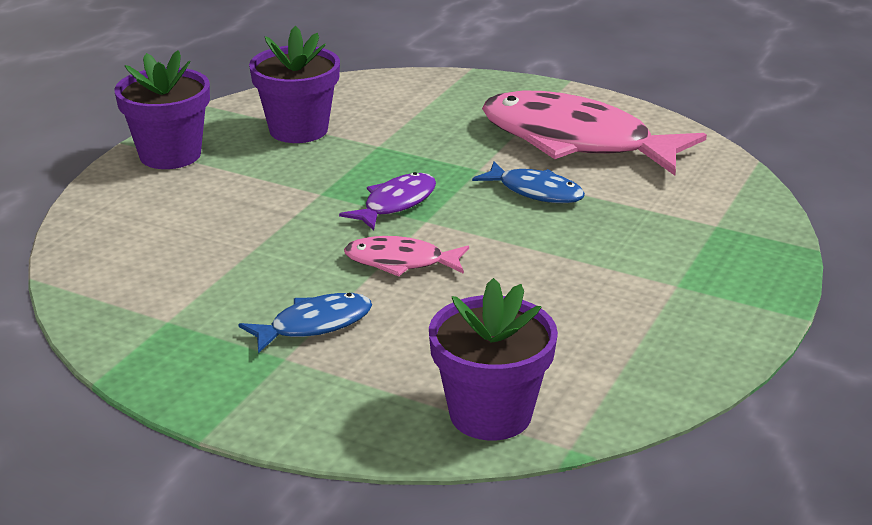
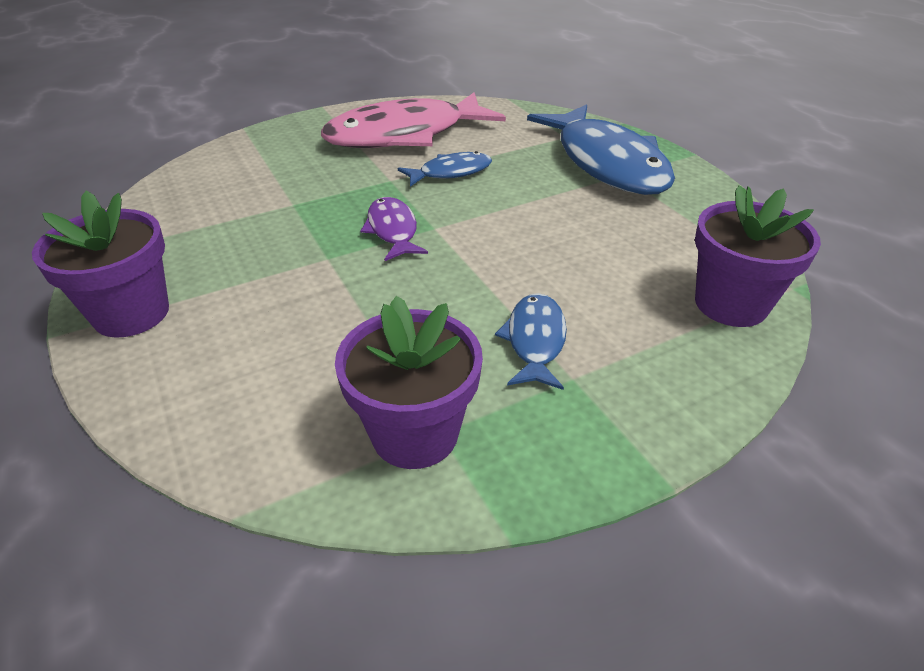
camera: 55 degrees left, 10 degrees up
purple flower pot [249,26,340,143] -> purple flower pot moved to [335,296,483,469]
pink fish [344,236,469,277] -> none
none -> blue fish [527,104,675,195]

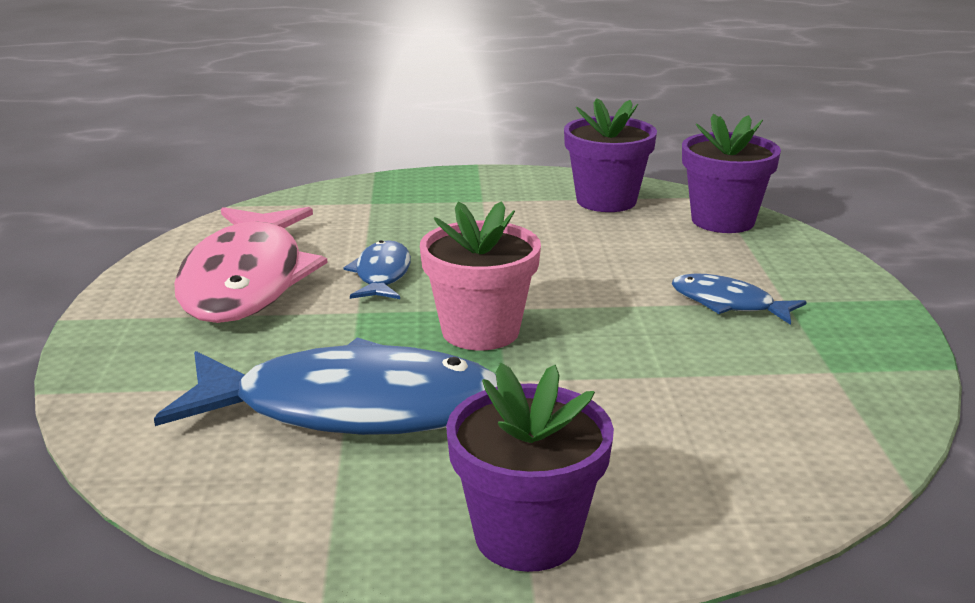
camera: 65 degrees left, 15 degrees down
purple flower pot [335,296,483,469] -> purple flower pot moved to [564,98,657,212]
purple fish [360,197,428,261] -> pink flower pot [420,201,541,350]
blue fish [527,104,675,195] -> blue fish moved to [154,338,497,435]

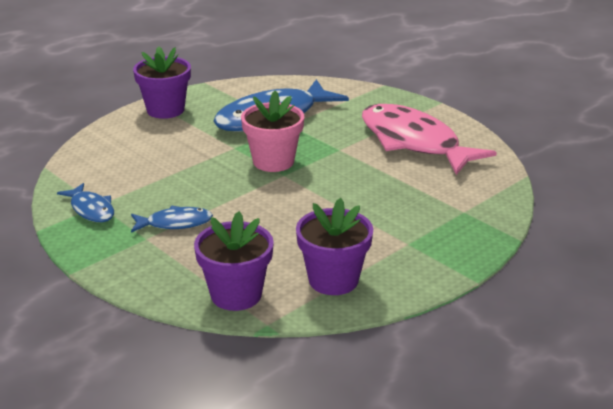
camera: 140 degrees right, 5 degrees up
blue fish [343,240,411,299] -> blue fish moved to [57,183,114,222]

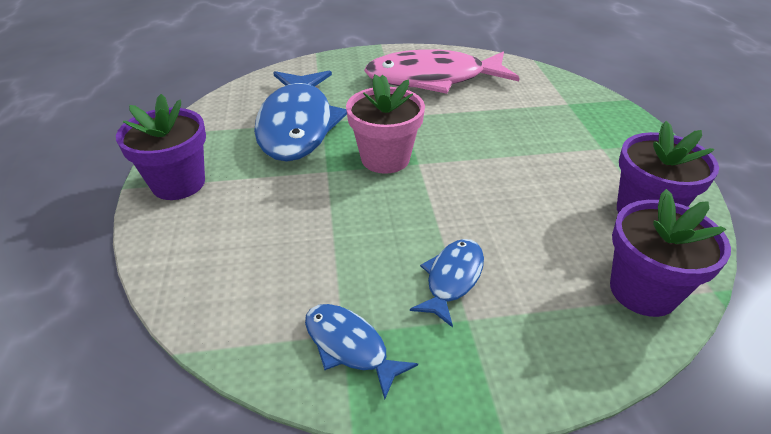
camera: 55 degrees left, 10 degrees up
blue fish [57,183,114,222] -> blue fish turned 135 degrees counterclockwise [305,304,418,400]

